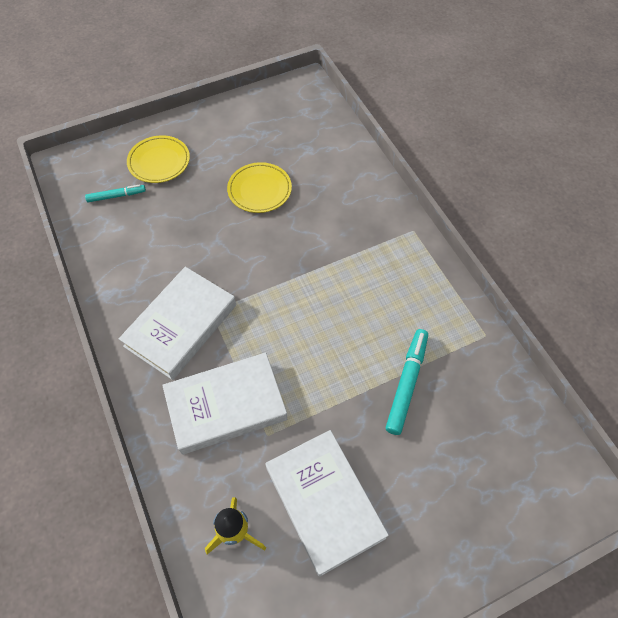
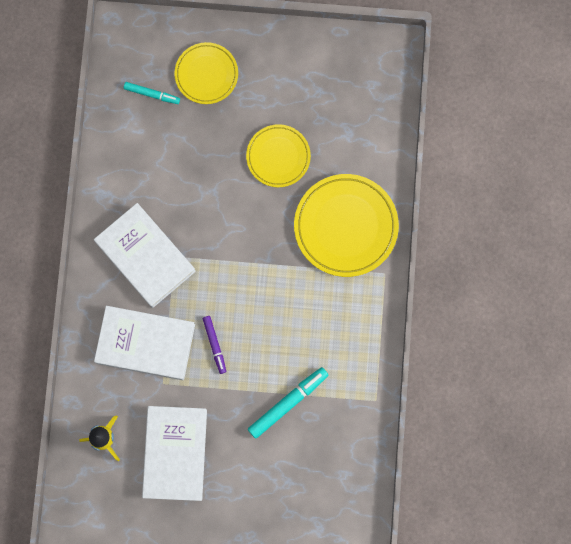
camera: 30 degrees right, 20 degrees up
white book [119,267,236,380] -> white book turned 75 degrees clockwise [94,203,196,308]
none -> purple marker [203,316,226,374]
none -> yellow plate [294,174,399,277]

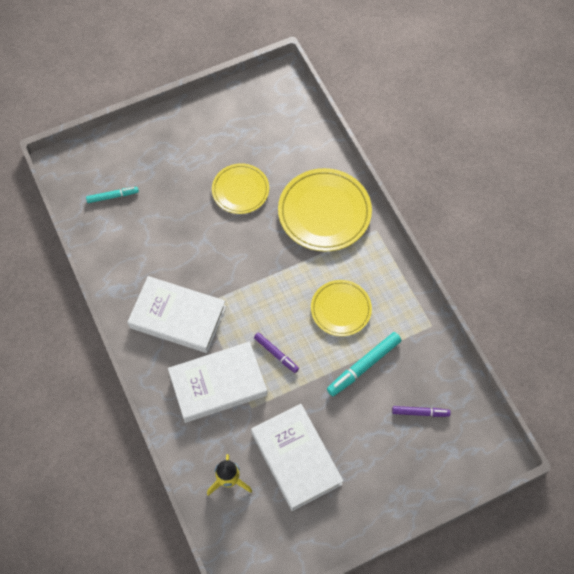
camera: 30 degrees left, 15 degrees down
yellow plate [174,42,238,104] -> yellow plate moved to [311,280,372,336]
turquoise marker [248,367,328,439] -> turquoise marker turned 150 degrees counterclockwise [327,332,402,396]
none -> purple marker [392,406,451,417]

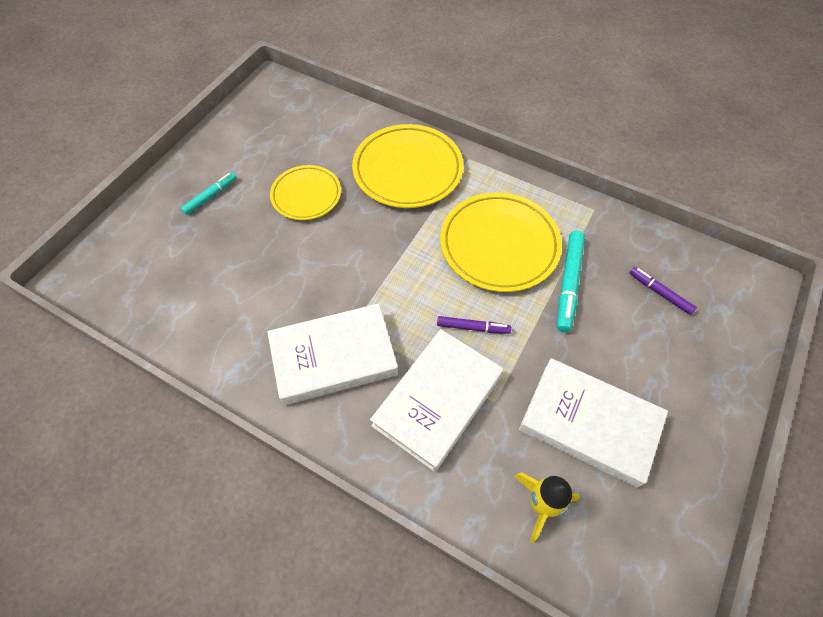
camera: 35 degrees left, 5 degrees down
turquoise marker [86,187,139,203] -> turquoise marker moved to [181,172,237,215]
yellow plate [311,280,372,336] -> yellow plate [440,193,562,292], size x1.61
purple marker [392,406,451,417] -> purple marker turned 105 degrees counterclockwise [629,267,697,315]

